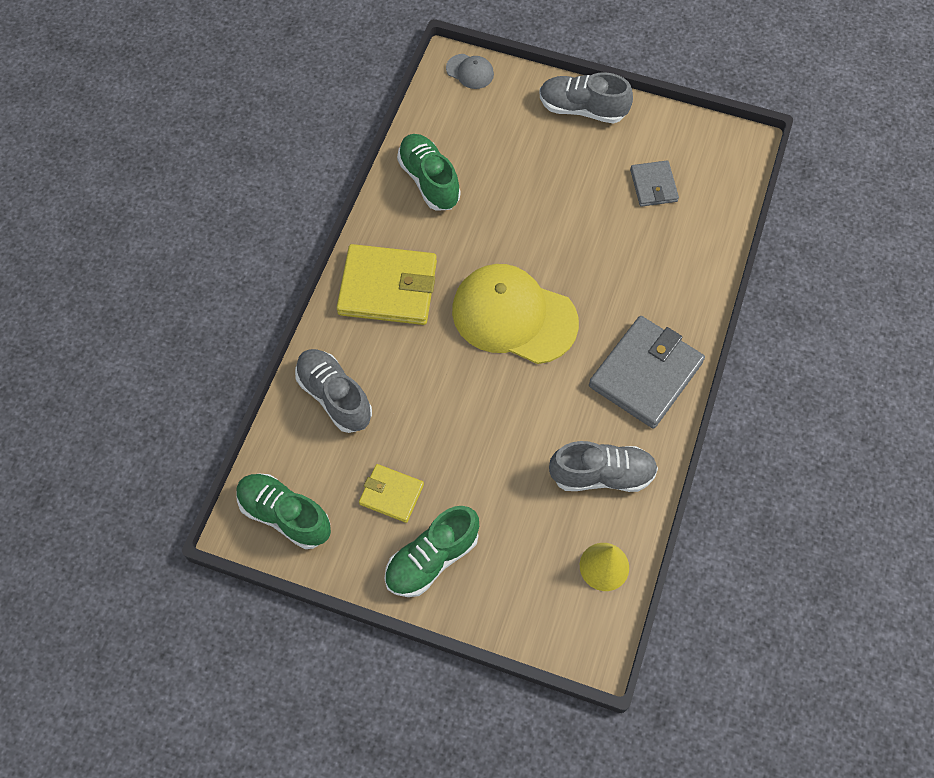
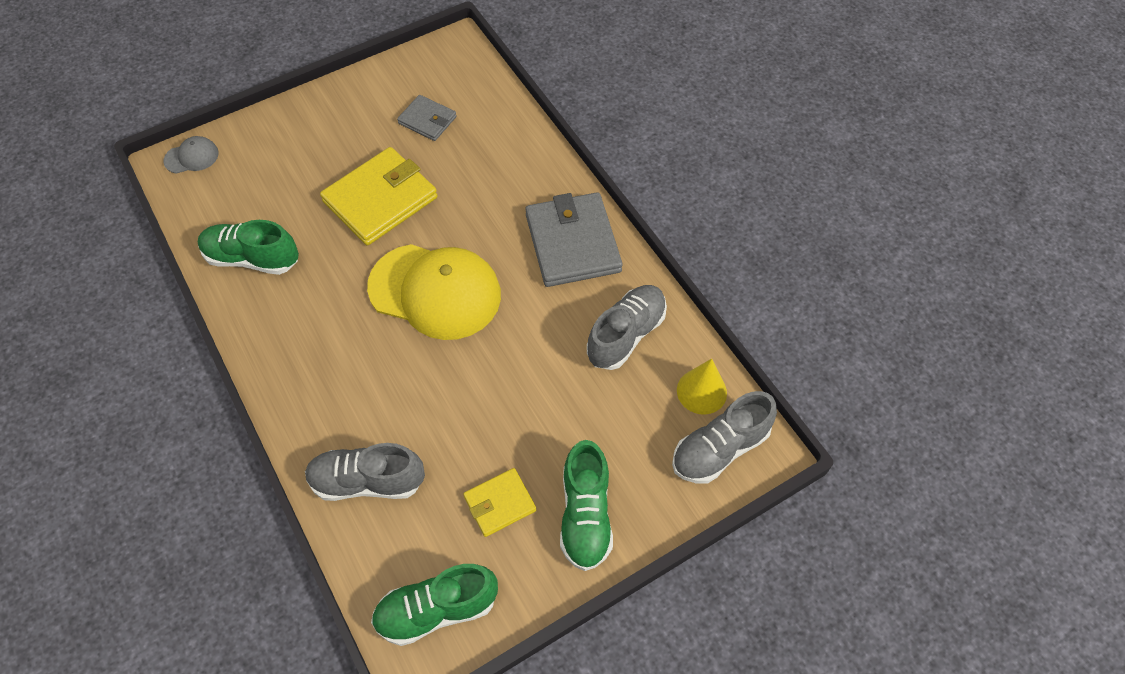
camera: 50 degrees left, 5 degrees down
yellow wallet [336,244,437,325] -> yellow wallet moved to [320,147,438,246]
yellow cap [452,264,579,364] -> yellow cap turned 135 degrees counterclockwise [367,244,501,340]
grey shoe [539,72,633,124] -> grey shoe moved to [672,391,777,483]

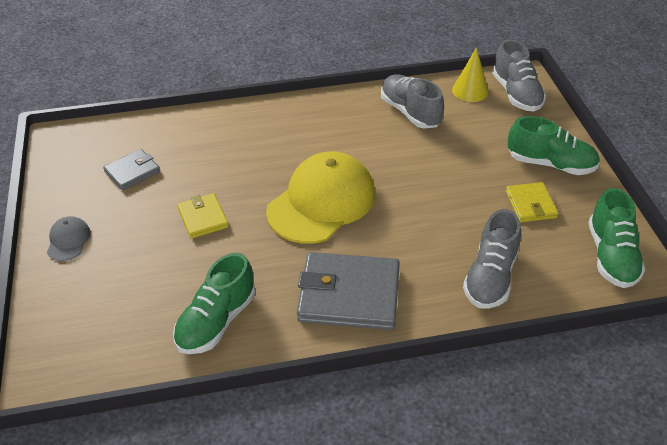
camera: 70 degrees left, 15 degrees down
grey cap [164,136,219,174] -> grey cap moved to [47,216,91,261]
yellow wallet [320,147,438,246] -> yellow wallet [177,193,229,239], size x0.54
grey wallet [525,192,623,287] -> grey wallet moved to [297,252,400,330]

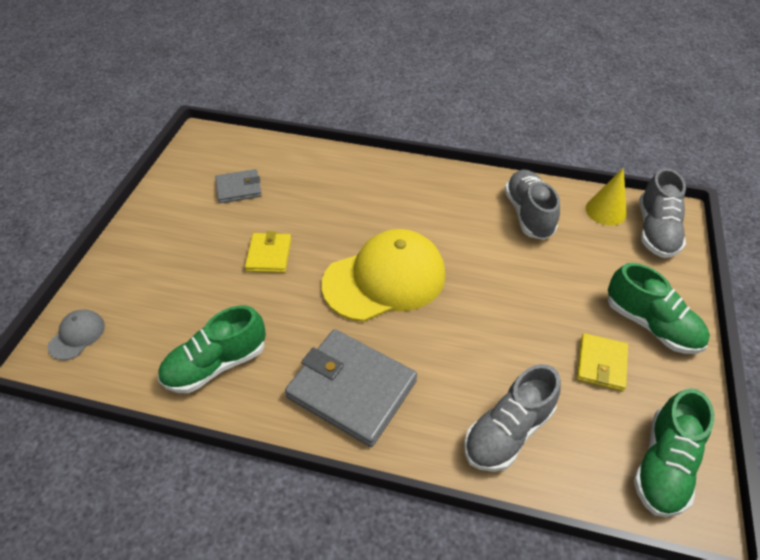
camera: 25 degrees right, 5 degrees up
grey cap [47,216,91,261] -> grey cap moved to [48,309,105,360]

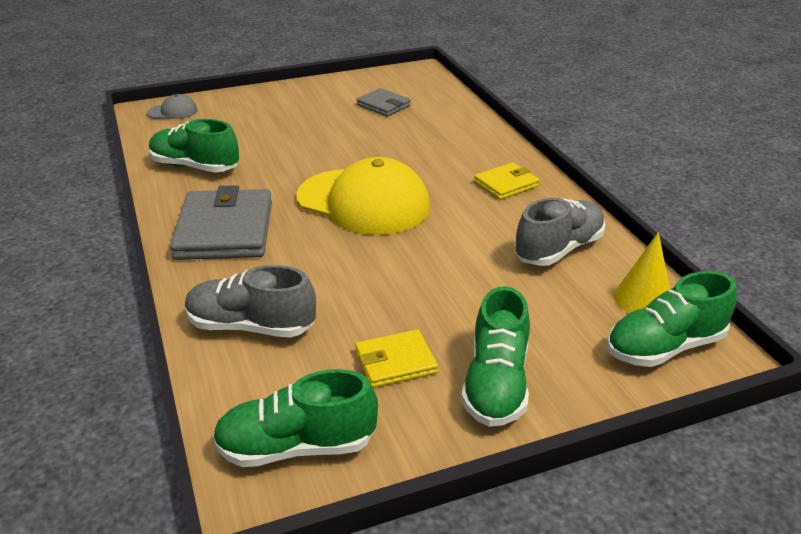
camera: 55 degrees right, 15 degrees down
yellow wallet [245,231,291,273] -> yellow wallet moved to [474,163,540,200]
grey shoe [639,168,686,258] -> green shoe [607,271,737,367]

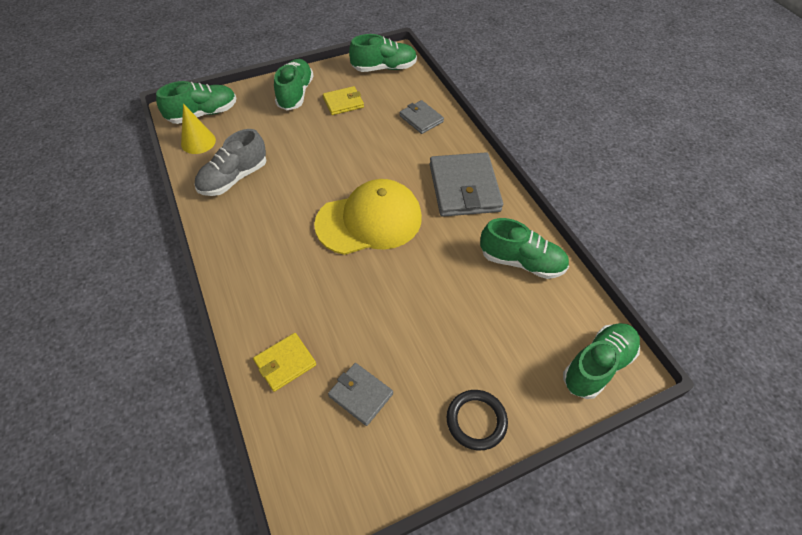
camera: 175 degrees right, 20 degrees up
grey cap [147,94,198,119] -> green shoe [563,323,640,399]
grey shoe [185,265,316,338] -> grey wallet [400,100,444,134]
yellow cap [296,157,430,235] -> yellow cap turned 135 degrees clockwise [314,179,422,255]
yellow wallet [474,163,540,200] -> yellow wallet moved to [253,333,316,392]
none -> black ring [447,390,508,451]

